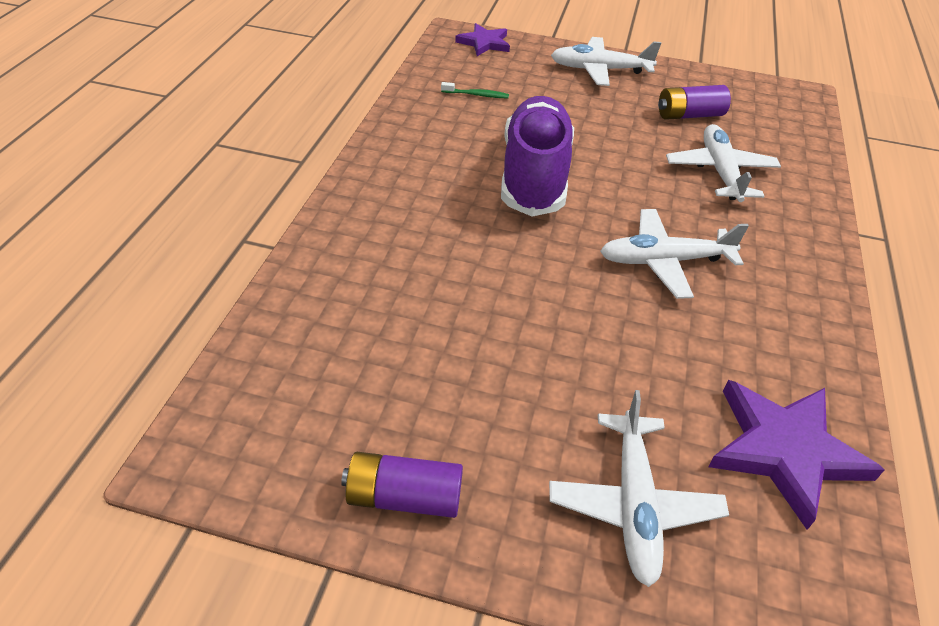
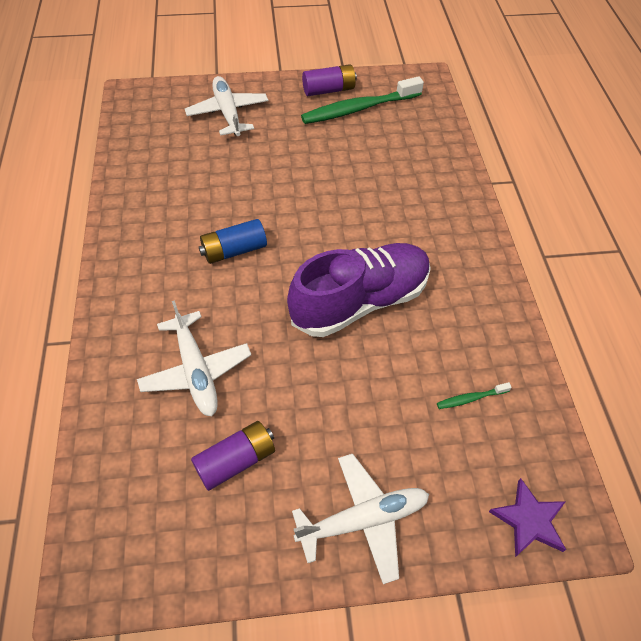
camera: 160 degrees right, 10 degrees up
purple shoe [501,96,574,217] -> purple shoe turned 105 degrees counterclockwise [287,243,431,337]
white plane [600,209,749,299] -> blue battery [199,219,267,264]
purple star [708,380,885,530] -> none
none -> green toothbrush [301,76,424,124]

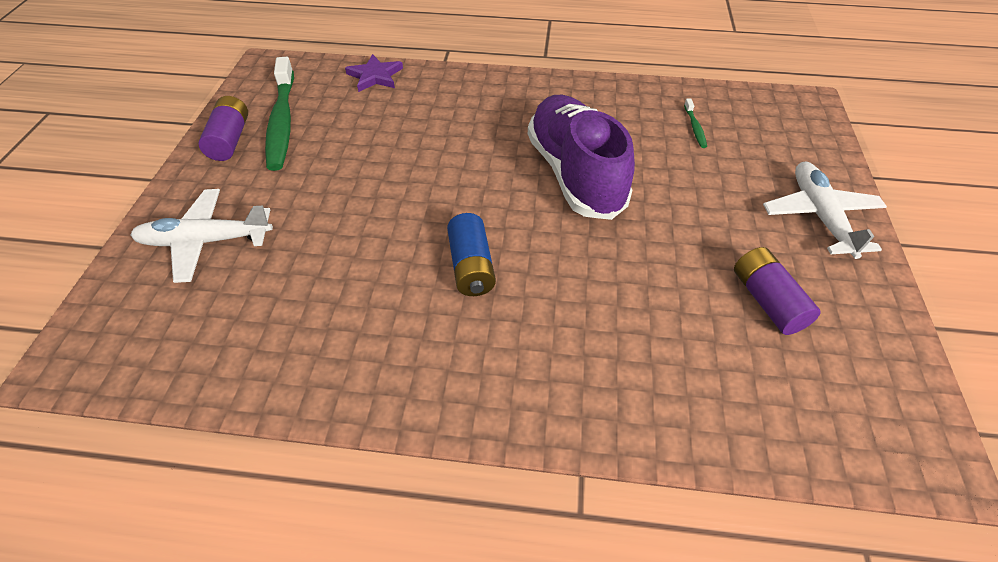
camera: 75 degrees left, 5 degrees down
white plane [137,300,251,416] -> none
purple star [489,478,566,557] -> purple star moved to [345,54,403,92]

